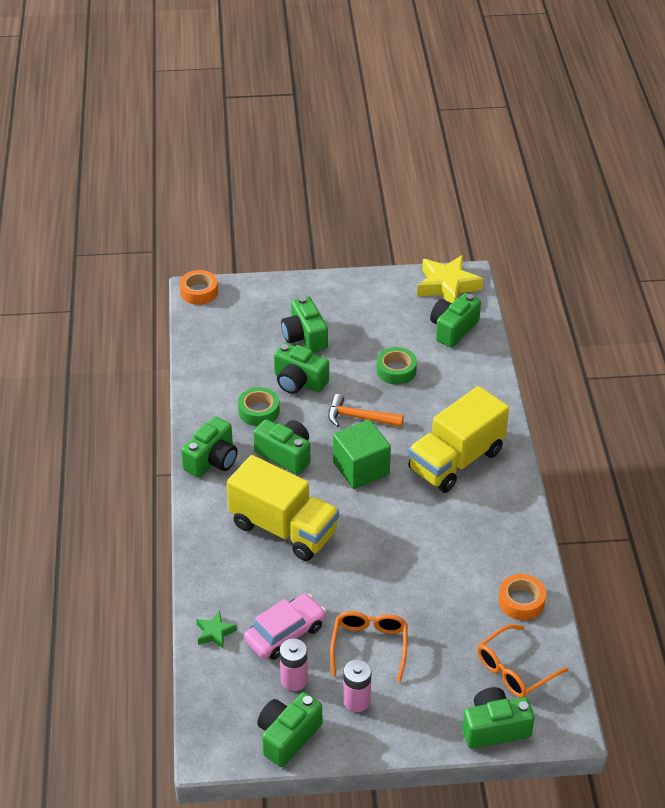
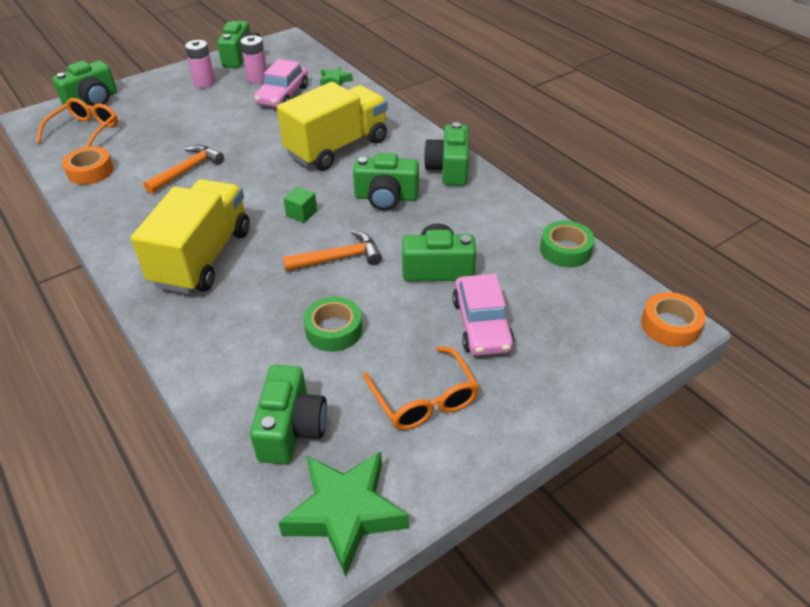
camera: 150 degrees right, 0 degrees up
yellow truck [227,455,339,561] -> yellow truck turned 135 degrees clockwise [277,82,388,171]
green tape [238,387,279,426] -> green tape moved to [540,221,595,267]
green camera [281,296,328,352] -> pink car [452,274,515,356]
orange glasses [330,611,407,682] -> orange glasses moved to [363,346,479,430]
green cube [333,420,391,489] -> green cube [283,187,317,223], size x0.48
yellow star [417,255,483,303] -> green star [278,452,409,577]
none -> orange hammer [143,145,224,194]

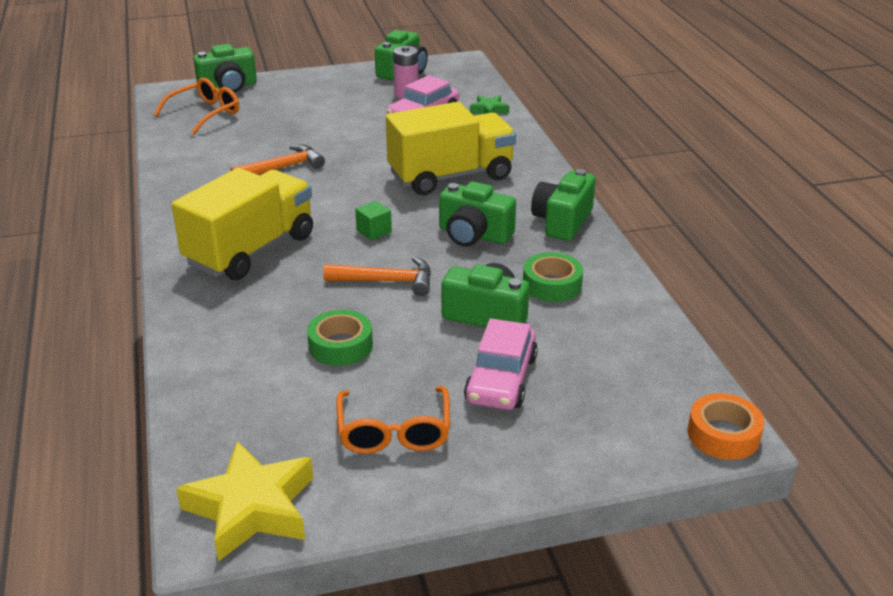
camera: 20 degrees right, 10 degrees down
orange tape [62,146,114,185] -> none
pink battery [185,40,215,88] -> none
green camera [250,365,327,464] -> none
green star [278,452,409,577] -> yellow star [176,441,313,562]
green tape [540,221,595,267] -> green tape moved to [523,252,583,302]

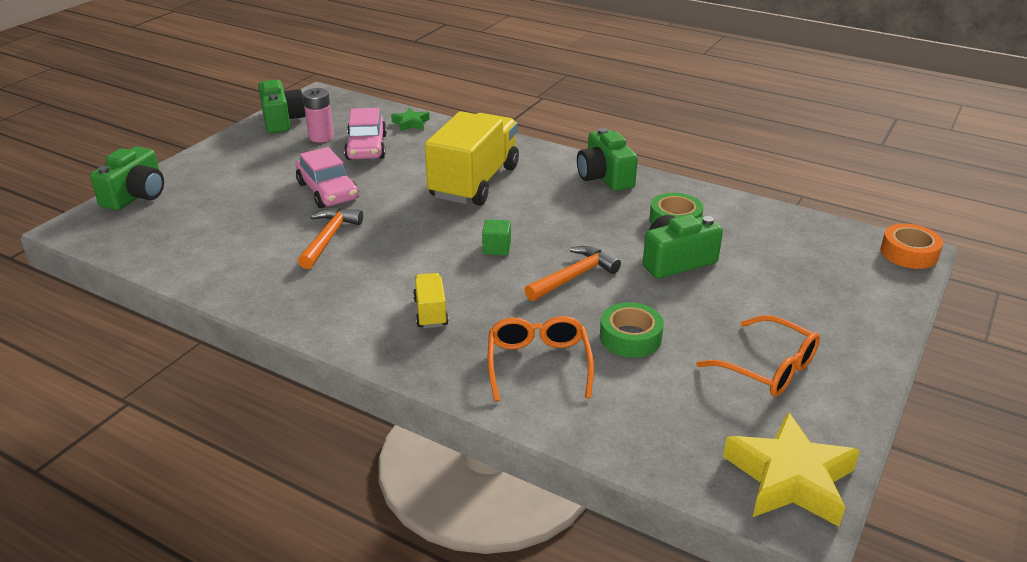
camera: 45 degrees left, 0 degrees up
orange glasses [154,78,239,135] -> orange glasses moved to [488,316,594,401]
yellow truck [172,168,313,280] -> yellow truck [413,273,449,328], size x0.44
green camera [439,181,516,247] -> none
pink car [464,318,538,410] -> pink car moved to [296,147,359,208]

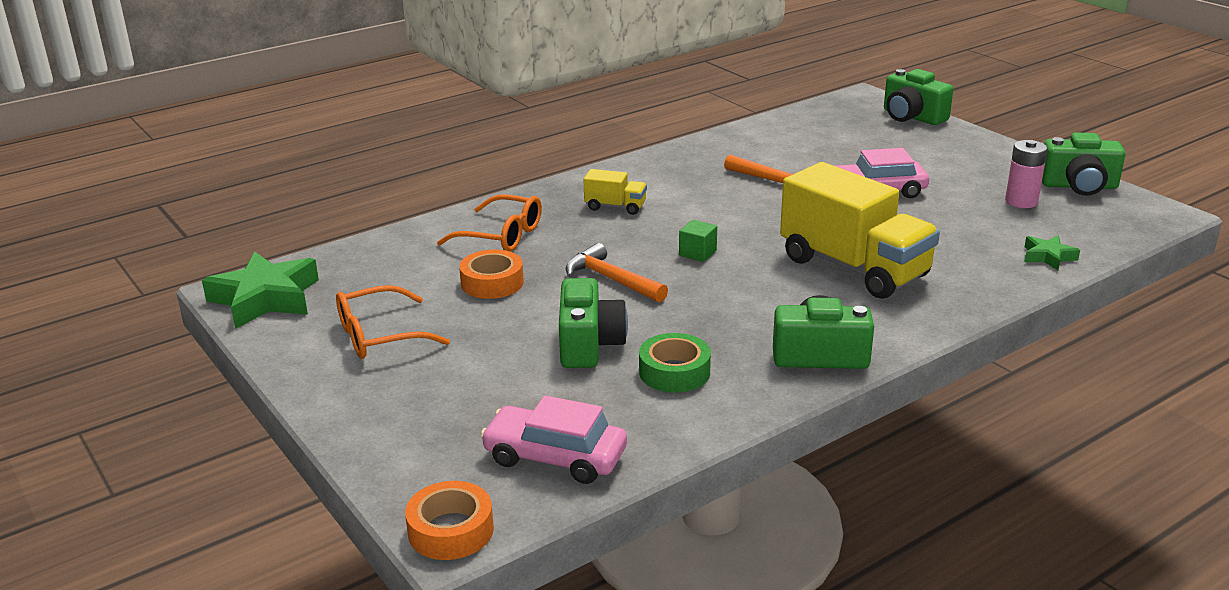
camera: 115 degrees right, 5 degrees down
pink car [344,108,387,160] -> pink car moved to [480,395,627,484]
orange hammer [524,246,621,301] -> orange hammer turned 150 degrees clockwise [566,243,668,302]
green tape [600,302,664,358] -> orange tape [459,249,524,299]
yellow star [723,412,860,527] -> green star [202,252,319,329]

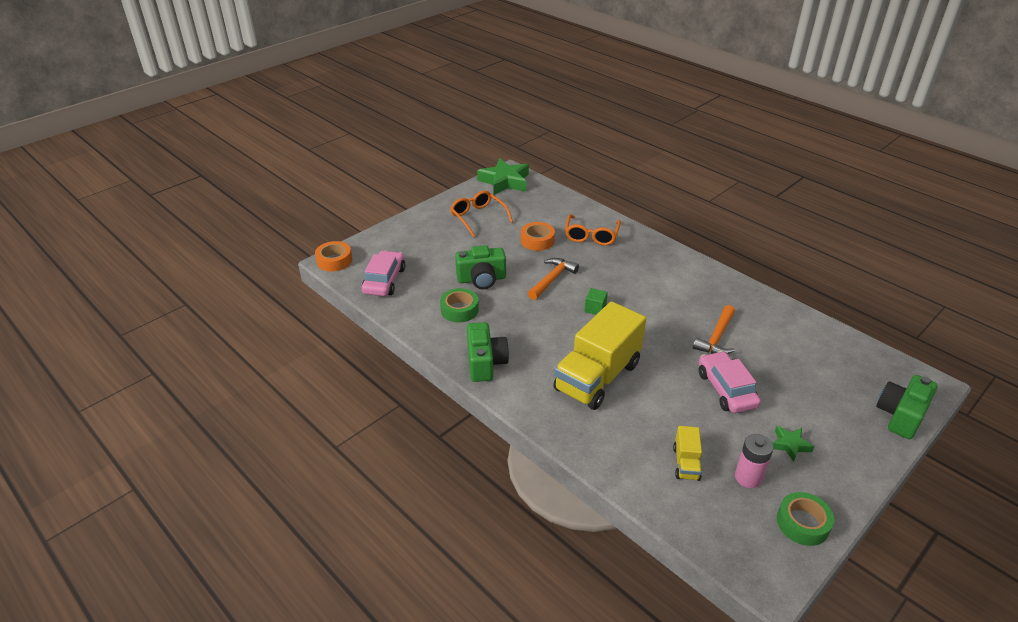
camera: 80 degrees right, 10 degrees up
yellow truck [583,169,647,215] -> yellow truck moved to [673,426,702,481]
green star [1025,235,1080,270] -> green star moved to [773,426,814,462]
green camera [1042,132,1126,196] -> green tape [777,492,834,546]

